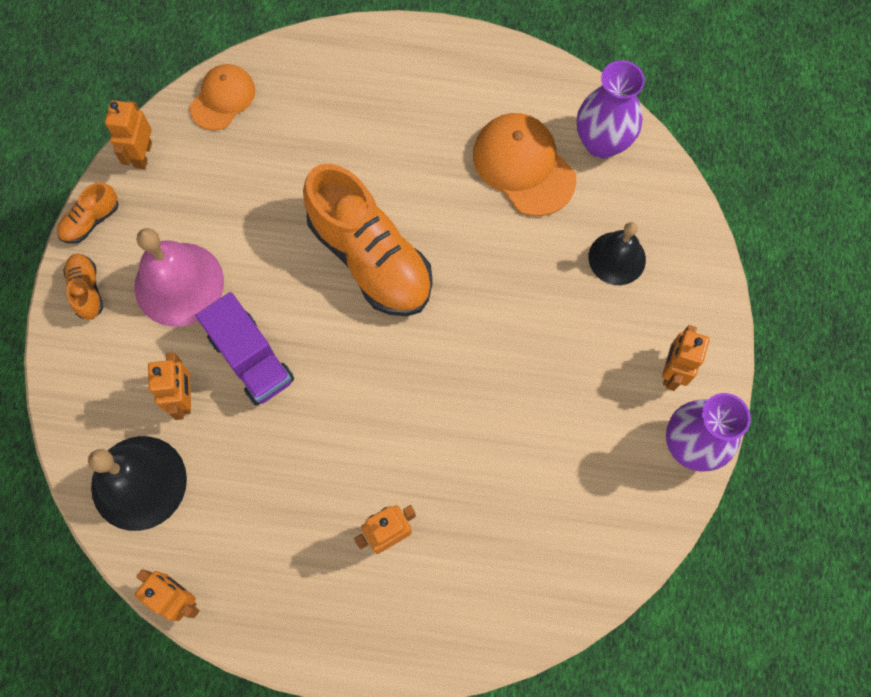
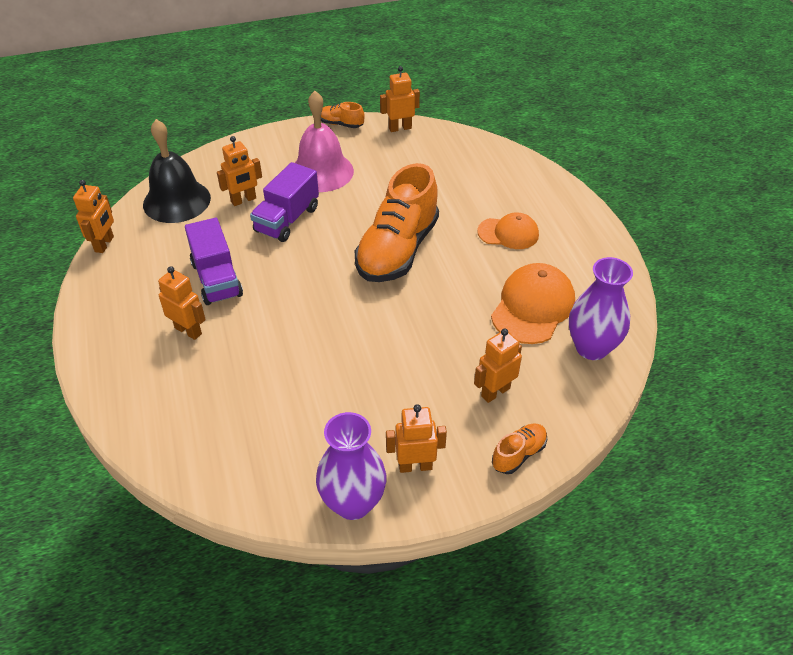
camera: 65 degrees right, 25 degrees down
orange shoe [63,254,103,320] -> orange shoe moved to [492,424,547,474]
orange cap [190,64,255,130] -> orange cap moved to [477,213,539,249]
black bell [589,222,646,285] -> orange robot [474,328,522,403]
none -> purple truck [185,218,243,305]

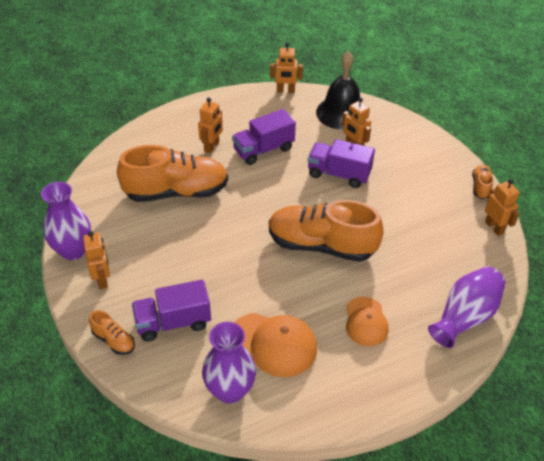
camera: 80 degrees right, 0 degrees up
pink bell [295,91,354,192] -> none
orange robot [474,328,522,403] -> purple truck [132,280,211,342]
none -> orange shoe [117,145,228,202]
none -> purple vase [428,266,506,348]

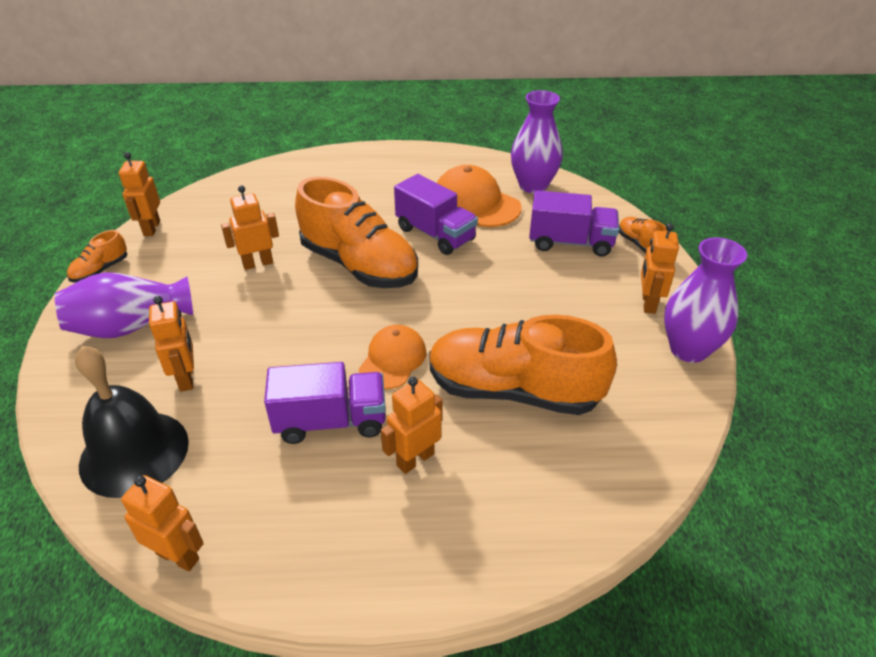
camera: 155 degrees left, 5 degrees down
purple truck [308,139,375,188] -> purple truck moved to [394,174,478,255]
orange cap [346,297,389,346] -> orange cap moved to [359,325,426,389]
purple vase [428,266,506,348] -> purple vase moved to [55,272,193,338]
none -> orange robot [221,186,279,270]

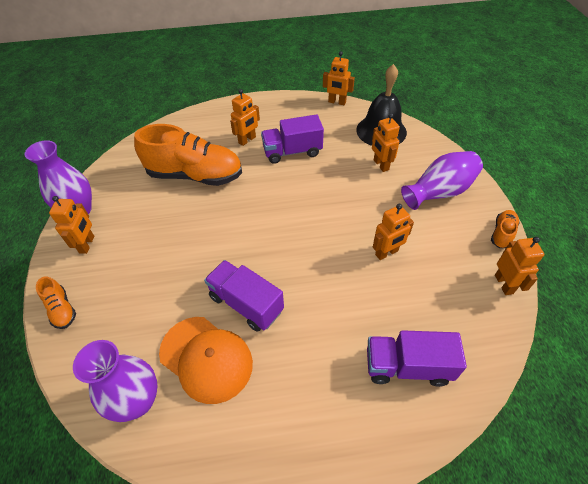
camera: 175 degrees right, 10 degrees up
orange shoe [295,177,418,288] -> none
orange cap [359,325,426,389] -> none
purple truck [529,190,619,257] -> purple truck moved to [367,330,467,387]

